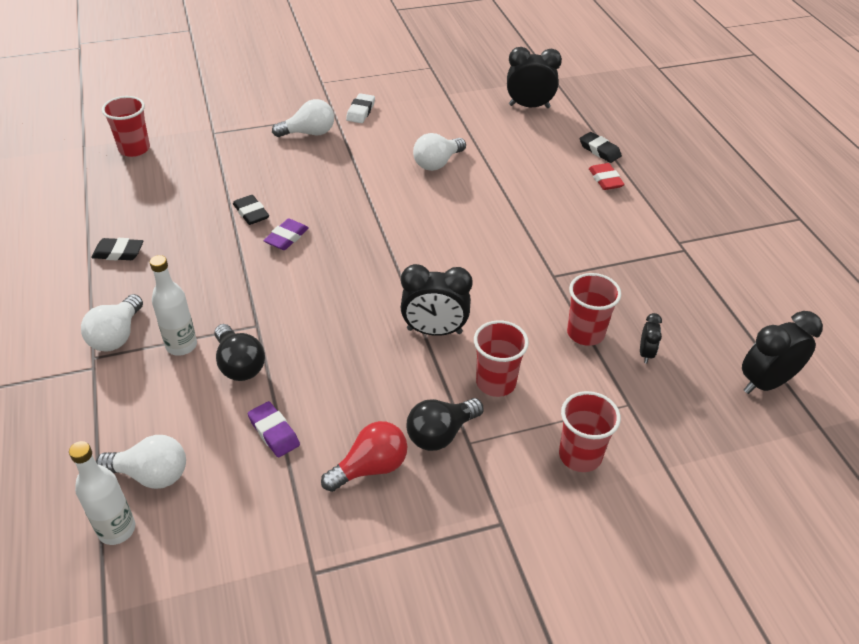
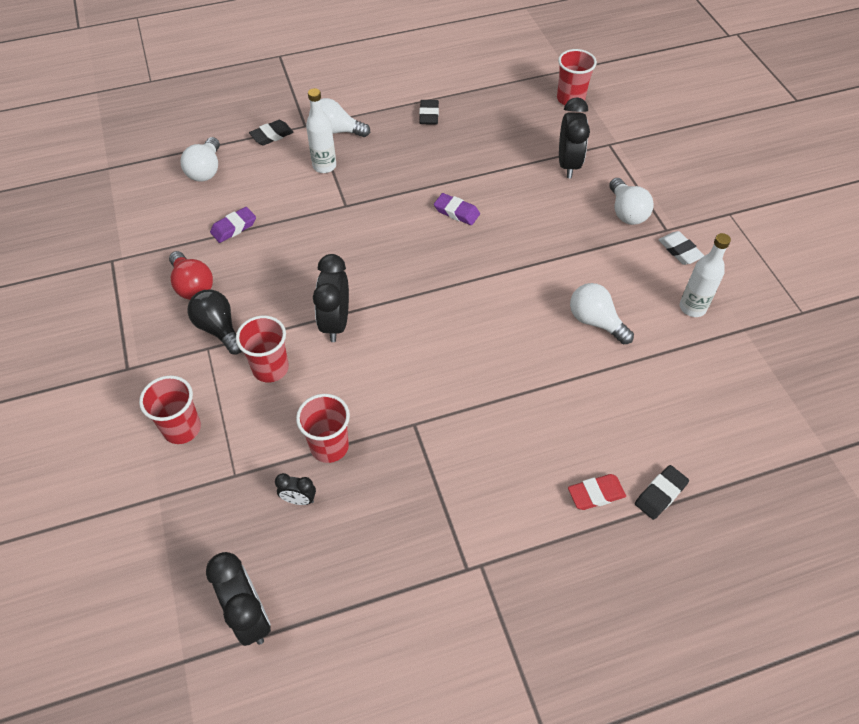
camera: 90 degrees right, 10 degrees up
white bottle [69,441,135,545] -> white bottle moved to [680,233,731,317]
black light bulb [214,324,265,381] -> none
black eraser [233,195,269,225] -> black eraser moved to [249,120,294,145]
white eraser [346,93,375,123] -> white eraser turned 45 degrees clockwise [658,231,704,265]
black clock [507,47,562,108] -> black clock moved to [559,97,590,178]

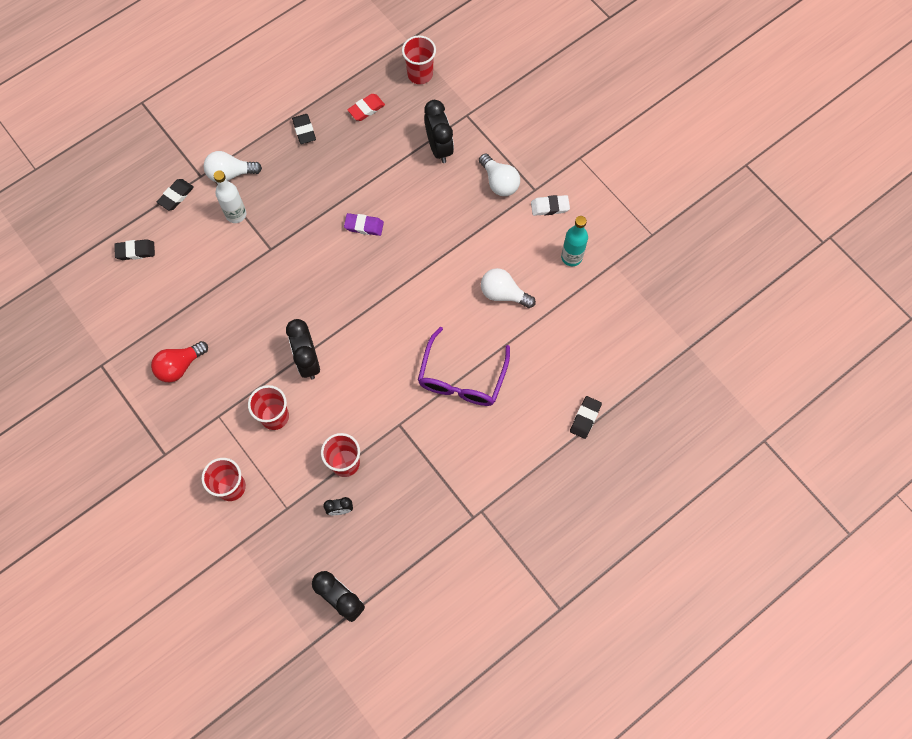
camera: 20 degrees left, 15 degrees up
red light bulb [169,251,213,300] -> red light bulb turned 105 degrees clockwise [151,341,208,383]
white light bulb [181,137,220,182] -> black eraser [114,239,155,260]
black light bulb [187,290,242,354] -> none
purple eraser [210,207,256,243] -> none
red eraser [568,474,626,510] -> red eraser moved to [347,94,385,121]
white eraser [658,231,704,265] -> white eraser turned 45 degrees counterclockwise [531,195,570,216]
white bottle [680,233,731,317] -> turquoise bottle [561,216,588,266]
none -> purple glasses [418,326,510,406]

